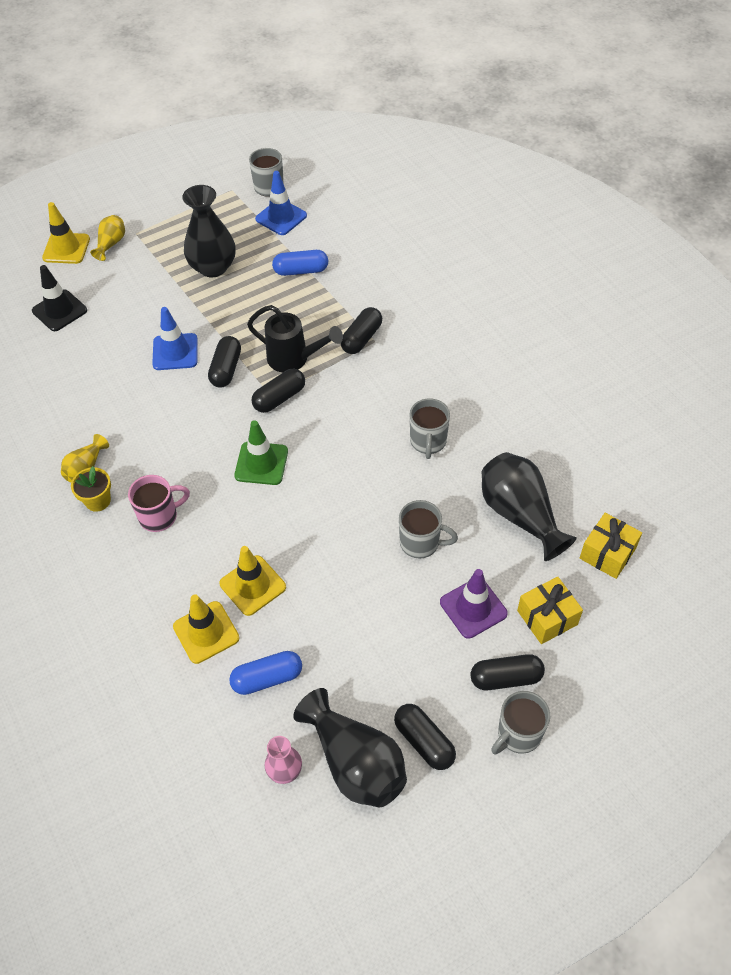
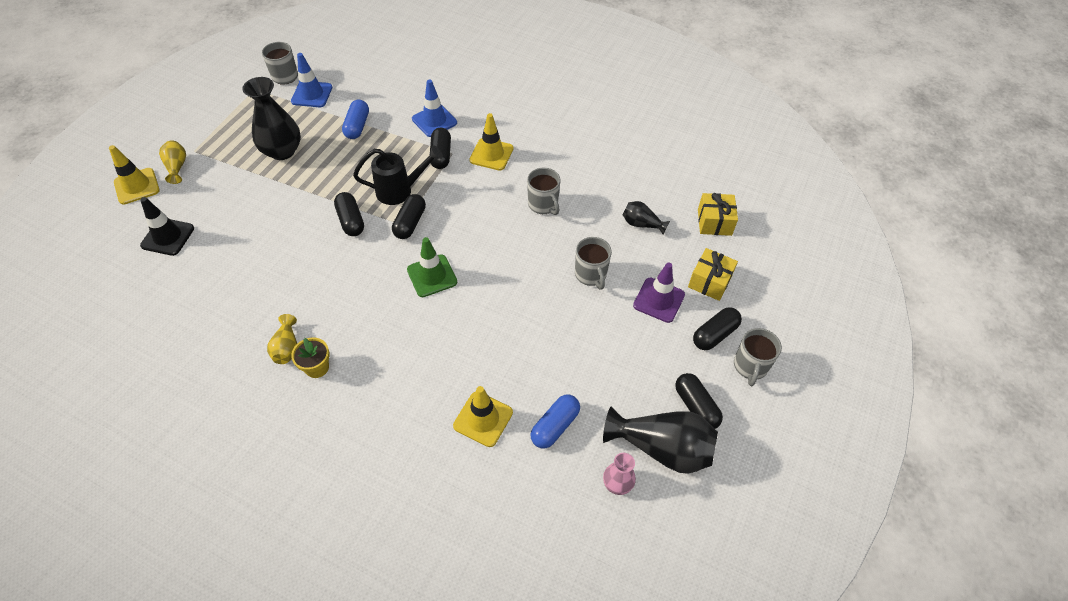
camera: 35 degrees left, 0 degrees up
pink mug [128,475,190,532] -> none
blue traffic cone [152,307,198,370] -> blue traffic cone moved to [412,79,457,137]
yellow traffic cone [219,546,286,616] -> yellow traffic cone moved to [469,113,514,171]
blue capsule [272,250,328,276] -> blue capsule turned 45 degrees counterclockwise [342,100,369,139]
black capsule [394,704,456,770] -> black capsule turned 45 degrees clockwise [675,373,723,429]
grey mug [399,500,458,558] -> grey mug turned 90 degrees clockwise [575,237,612,290]
black vase [482,452,577,561] -> black vase [623,201,670,235], size x0.52

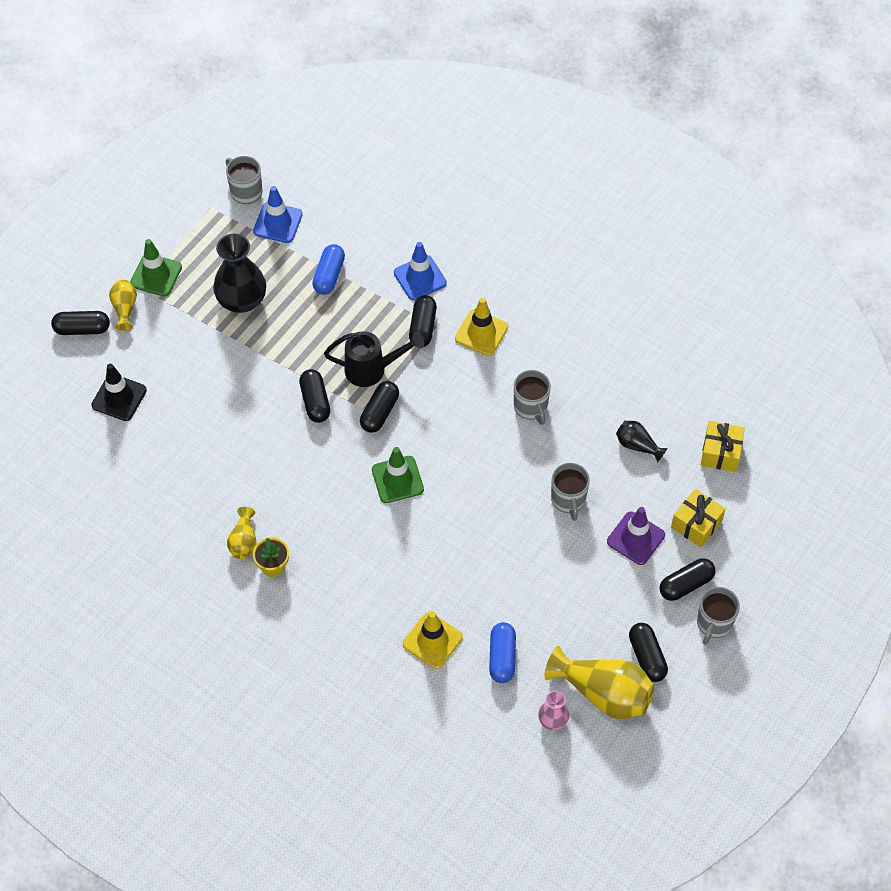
camera: 10 degrees right, 5 degrees up
yellow traffic cone [109,145,160,205] -> black capsule [51,311,110,335]
blue capsule [530,395,580,448] -> blue capsule turned 45 degrees counterclockwise [489,622,516,683]
black vase [603,406,718,474] -> yellow vase [544,646,654,719]
none -> green traffic cone [130,239,182,297]

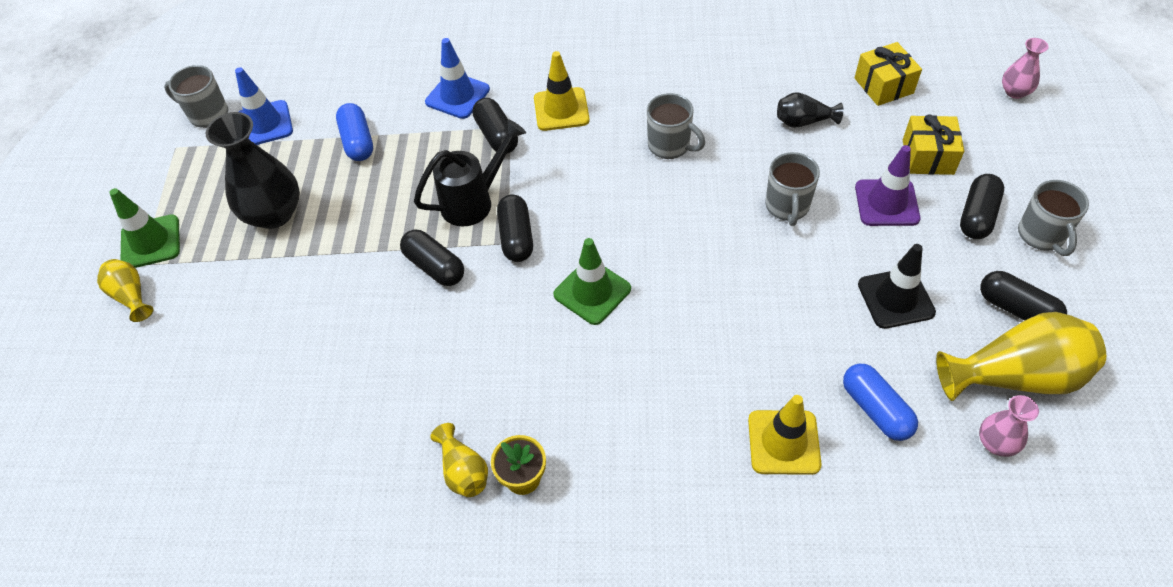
camera: 30 degrees left, 5 degrees down
black capsule [51,311,110,335] -> none
black traffic cone [92,364,147,421] -> black traffic cone moved to [858,244,936,329]
grey mug [551,463,590,521] -> grey mug turned 45 degrees clockwise [765,152,820,226]
none -> pink vase [1002,38,1049,99]

